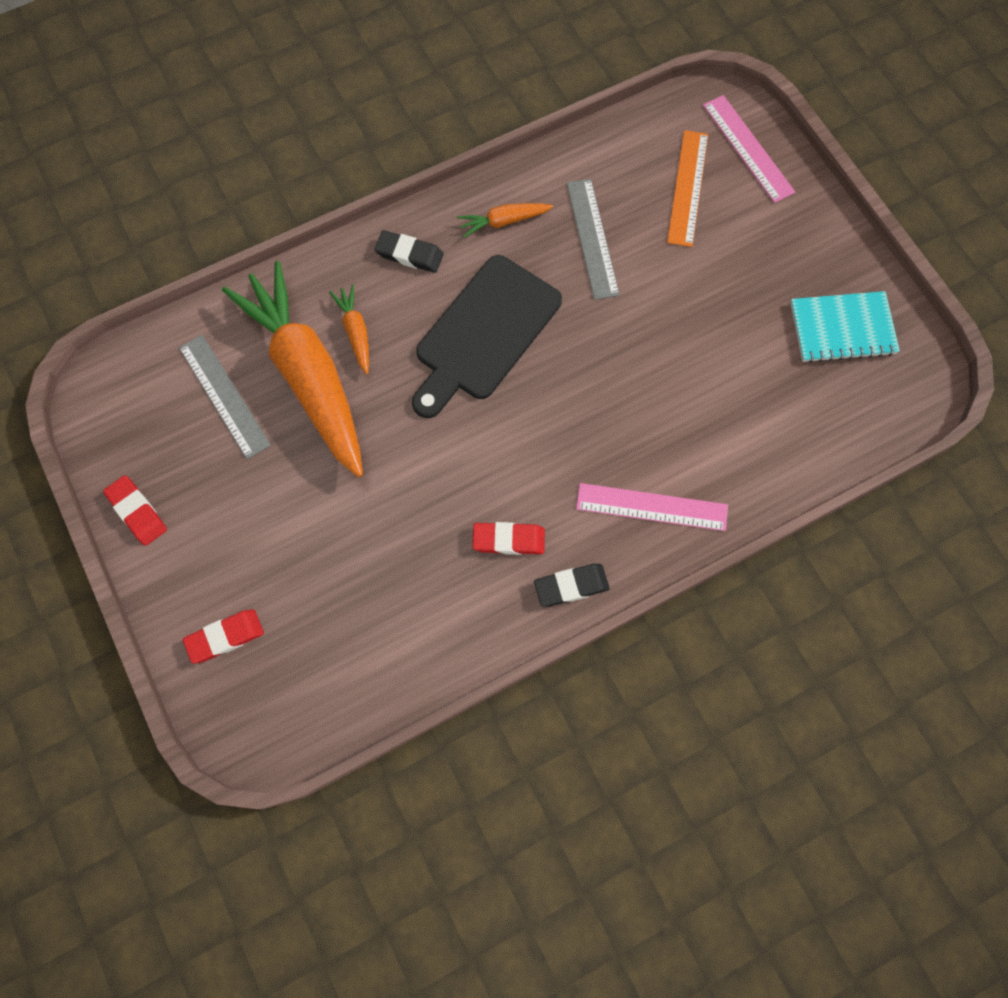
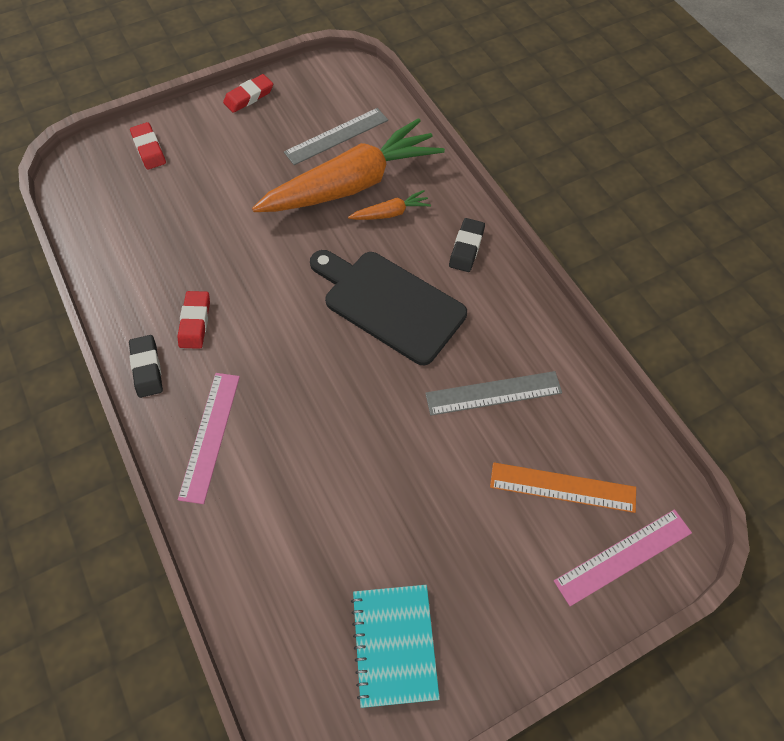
camera: 90 degrees right, 10 degrees down
orange carrot [457,203,553,237] -> none

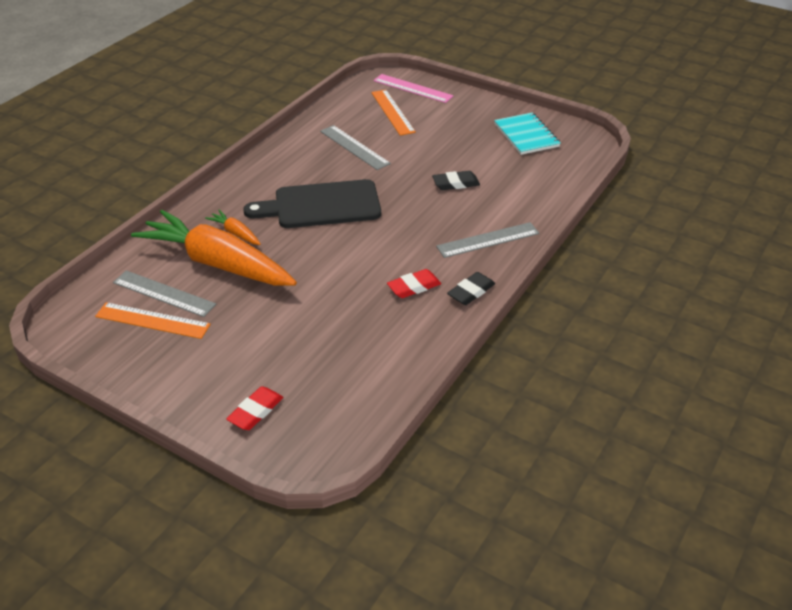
camera: 120 degrees left, 20 degrees down
pink ruler [178,373,240,504] -> grey ruler [436,222,539,258]
red eraser [223,74,273,113] -> none
black cutting board [310,250,467,365] -> black cutting board turned 75 degrees clockwise [243,179,381,228]
turquoise notebook [351,585,440,708] -> turquoise notebook turned 75 degrees counterclockwise [494,113,561,155]
black eraser [449,218,485,272] -> black eraser moved to [432,171,480,190]
none -> orange ruler [95,302,211,339]

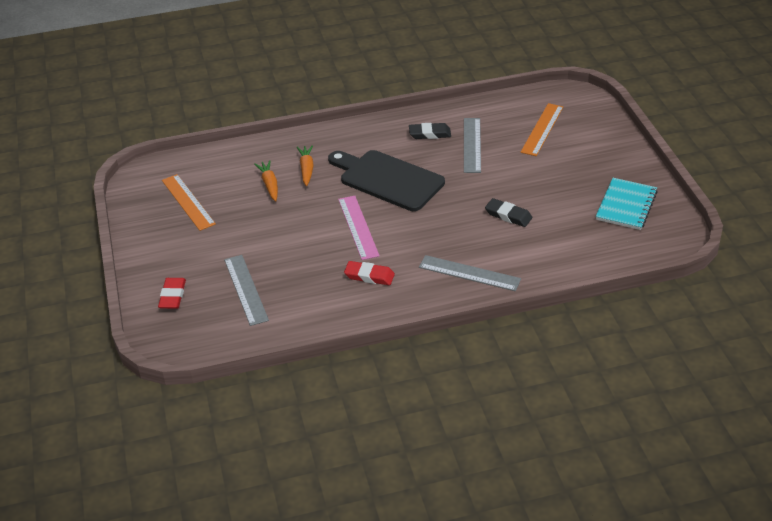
camera: 45 degrees right, 0 degrees up
grey ruler [113,270,216,317] -> grey ruler moved to [224,255,269,326]
orange carrot [131,210,297,286] -> orange carrot [254,160,278,201], size x0.41
red eraser [226,386,283,430] -> red eraser turned 75 degrees counterclockwise [158,278,186,309]
pink ruler [374,74,454,103] -> pink ruler moved to [338,196,380,260]
black eraser [447,272,495,305] -> black eraser moved to [409,123,451,139]

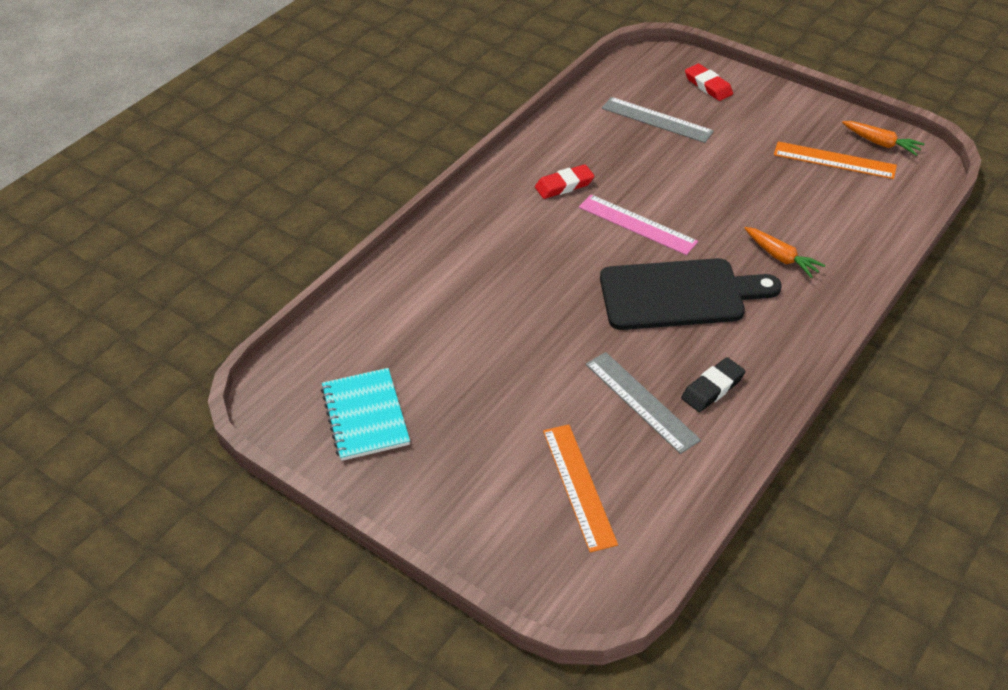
camera: 140 degrees right, 5 degrees up
orange carrot [254,160,278,201] -> orange carrot moved to [842,121,924,156]
grey ruler [419,255,521,291] -> none
black eraser [485,198,532,227] -> none

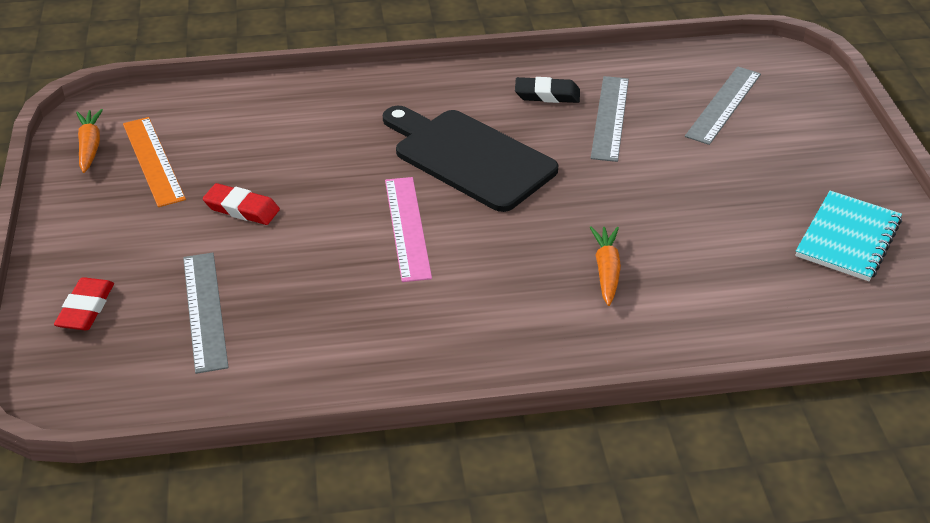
camera: 135 degrees left, 5 degrees down
red eraser [535,164,595,199] -> red eraser moved to [203,183,280,225]
orange ruler [543,424,618,552] -> grey ruler [685,66,761,145]
orange carrot [744,227,825,278] -> orange carrot moved to [590,226,621,306]

